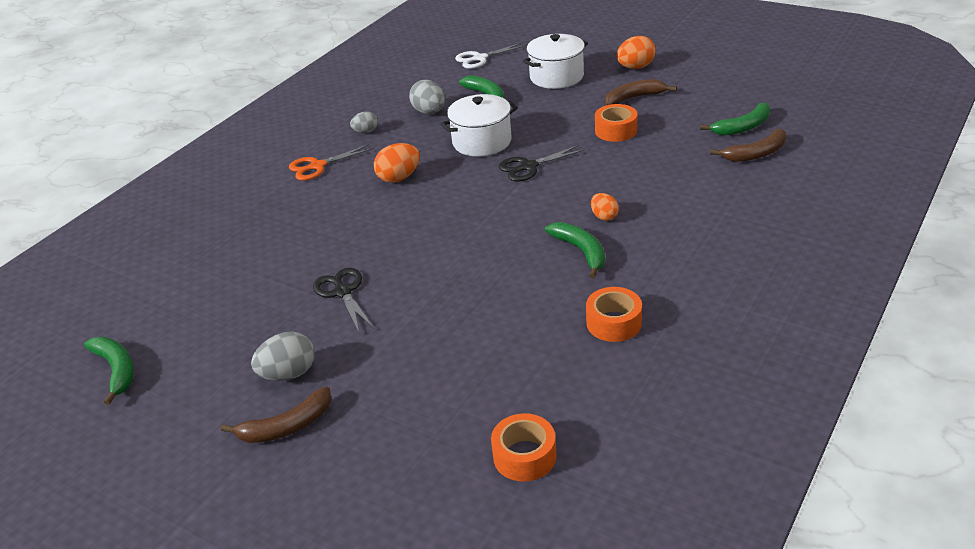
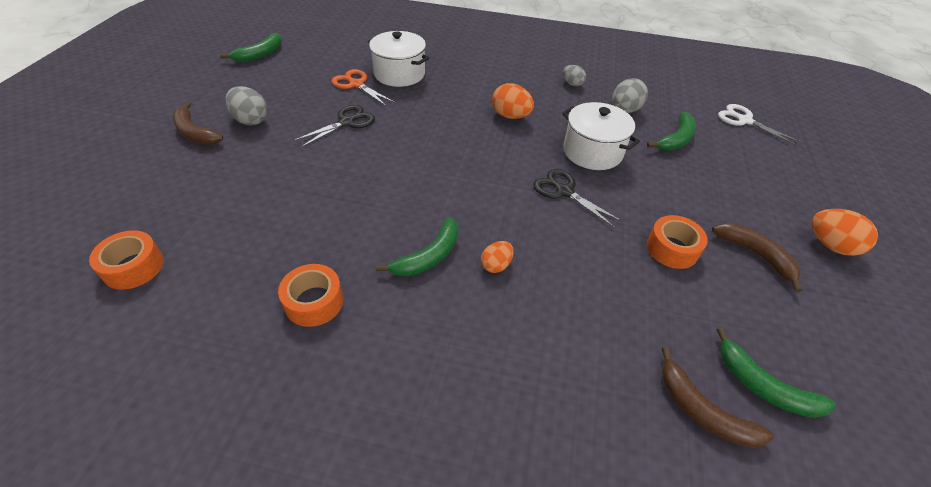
camera: 65 degrees right, 10 degrees up
orange scissors [289,144,374,181] -> orange scissors moved to [331,69,395,106]
white pot [523,34,588,89] -> white pot moved to [368,31,429,87]

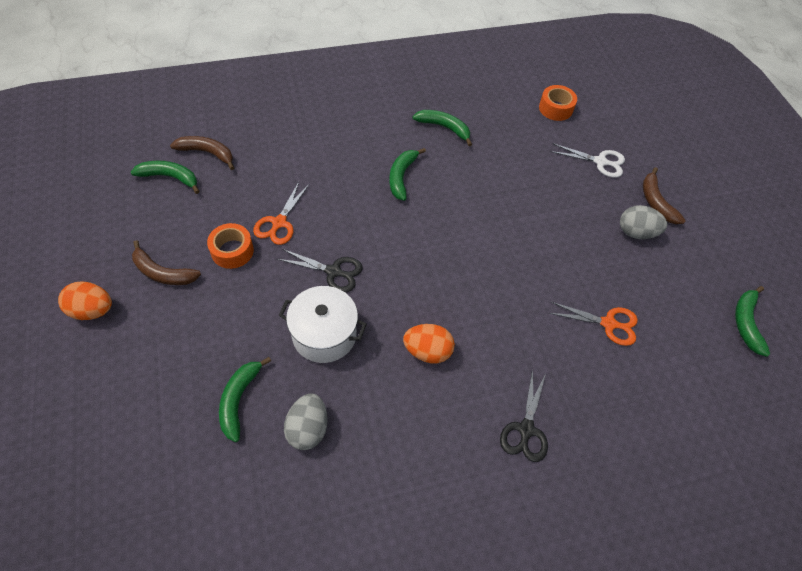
camera: 150 degrees right, 10 degrees up
brown banana [173,101,223,145] -> brown banana turned 120 degrees counterclockwise [643,167,686,224]
orange tape [278,264,343,327] -> green banana [413,110,472,146]
black scissors [293,105,375,148] -> black scissors moved to [500,369,548,462]
white pot [368,31,429,87] -> none
orange egg [481,241,514,273] -> none
grey egg [563,65,586,86] -> none
white scissors [718,104,801,146] -> white scissors moved to [551,144,625,178]
none -> orange scissors [253,182,309,245]

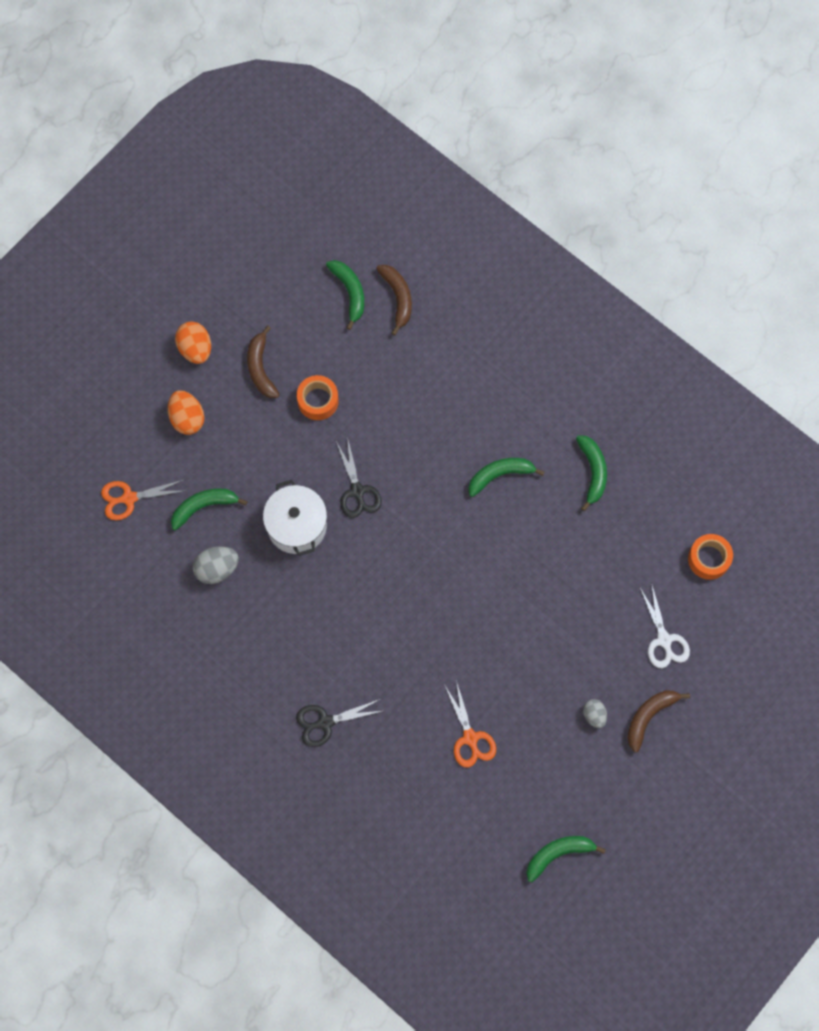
camera: 60 degrees right, 15 degrees up
orange scissors [253,182,309,245] -> orange scissors moved to [101,480,184,520]
orange egg [403,324,455,363] -> orange egg moved to [168,390,204,435]
grey egg [620,205,667,239] -> grey egg [583,699,607,728], size x0.63

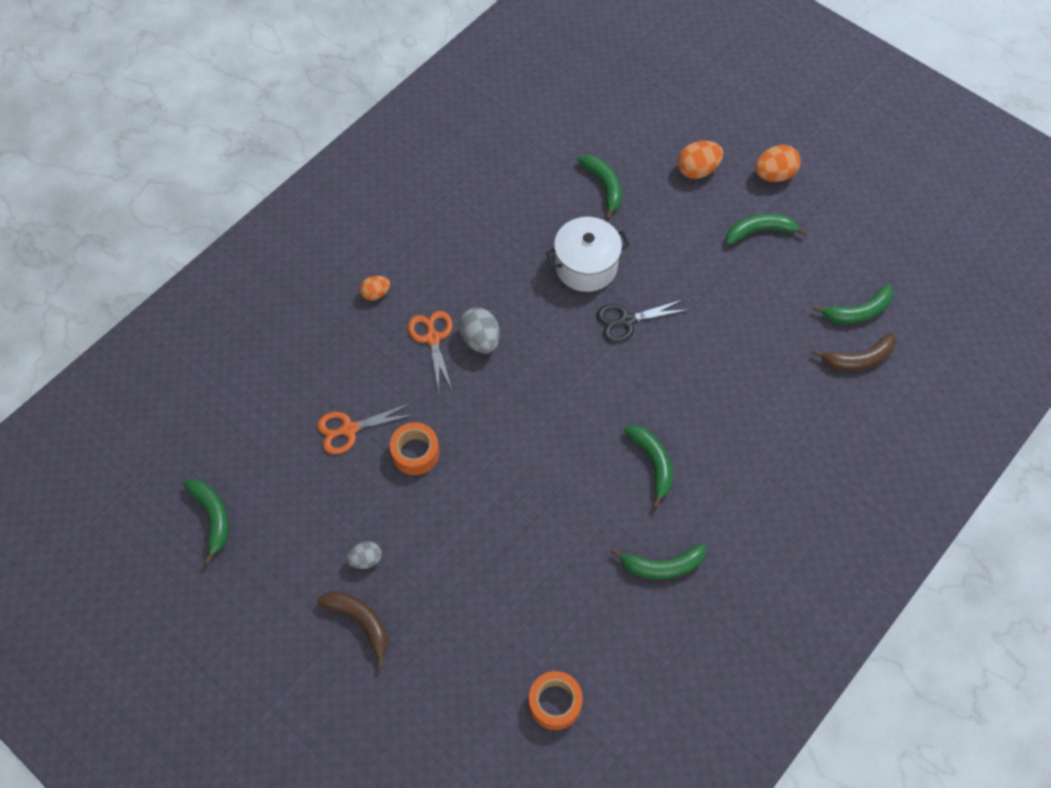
camera: 90 degrees right, 10 degrees down
orange scissors [101,480,184,520] -> orange scissors moved to [408,311,452,392]
grey egg [193,546,239,584] -> grey egg moved to [459,307,500,354]
brown banana [247,325,280,398] -> green banana [726,213,807,245]
black scissors [296,699,382,747] -> orange egg [360,276,390,301]
orange tape [297,375,339,420] -> orange tape moved to [390,422,440,475]
white scissors [640,586,690,668] -> none

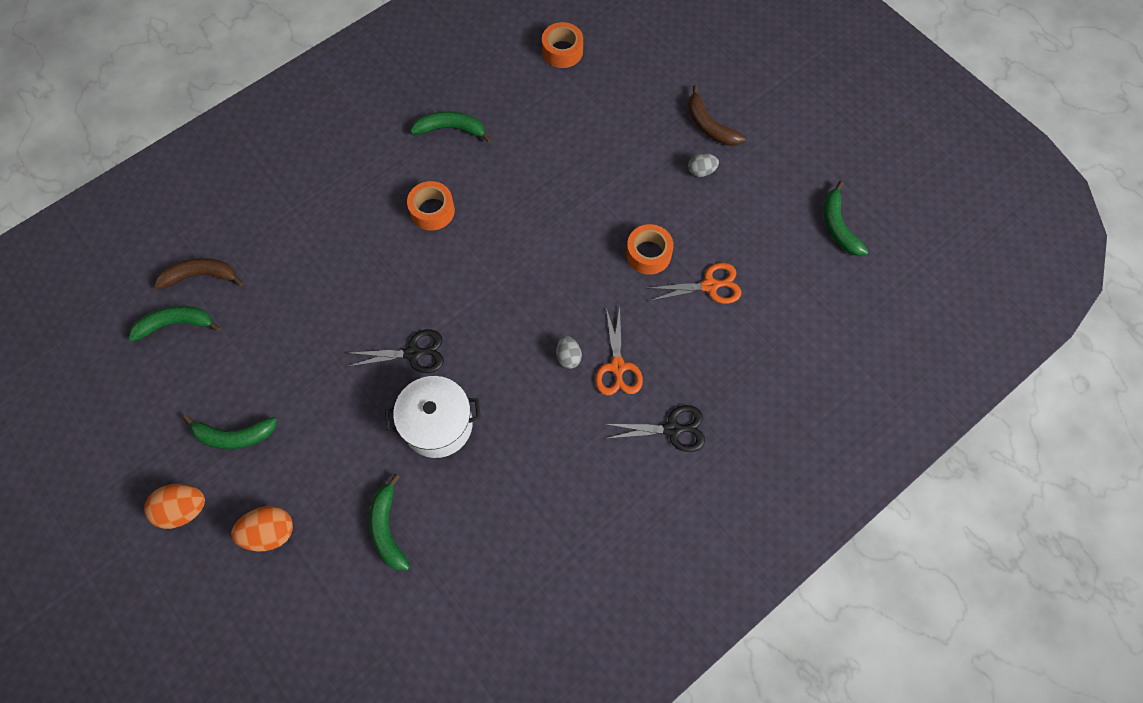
camera: 170 degrees left, 5 degrees up
orange egg [360,276,390,301] -> black scissors [605,405,705,452]
grey egg [459,307,500,354] -> grey egg [556,336,582,369], size x0.63
green banana [624,425,673,508] -> orange tape [407,181,455,231]

